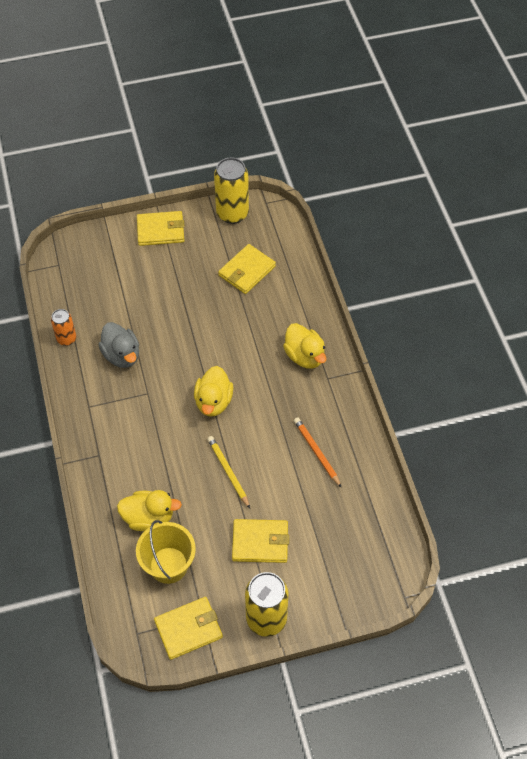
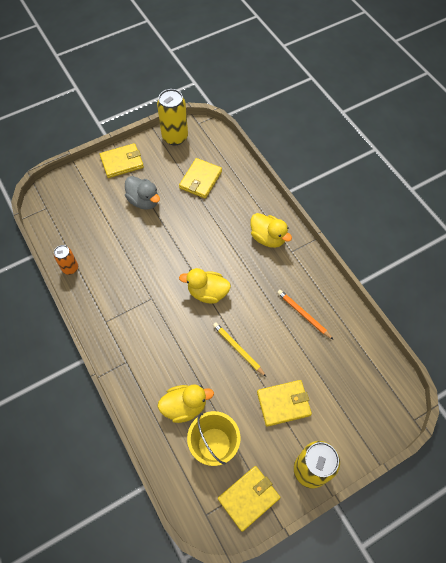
camera: 15 degrees left, 5 degrees up
grey duck [98,322,139,368] -> grey duck moved to [125,176,160,210]
yellow duck [194,366,233,417] -> yellow duck turned 105 degrees clockwise [179,268,231,304]

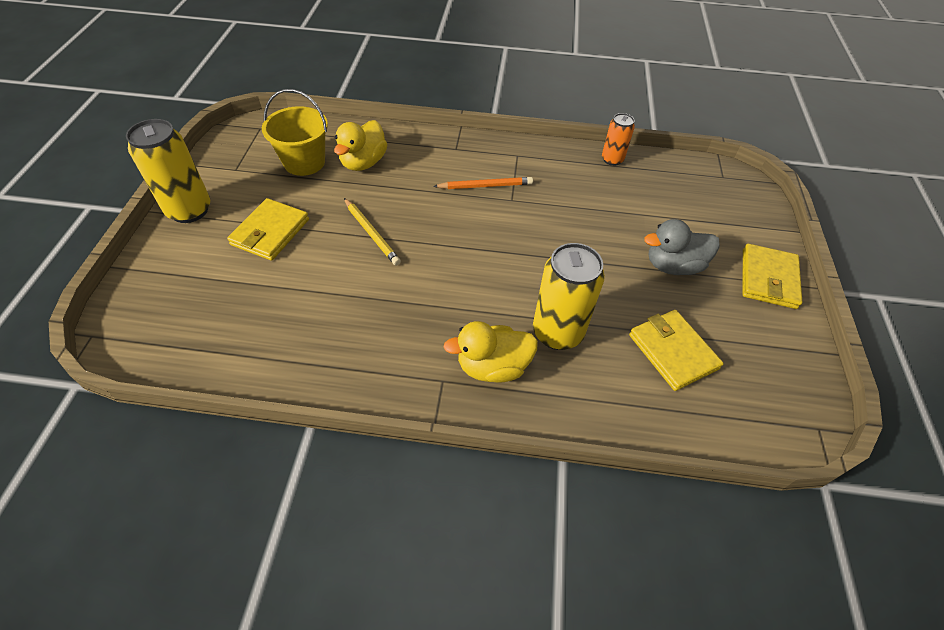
camera: 125 degrees right, 10 degrees down
yellow can [157,89,188,145] -> yellow can moved to [533,243,605,350]
yellow duck [179,268,231,304] -> none
yellow pencil [213,322,266,377] -> yellow pencil turned 60 degrees clockwise [344,198,401,266]
yellow wallet [218,466,281,532] -> none
orange pencil [277,290,334,340] -> orange pencil moved to [433,177,533,189]

